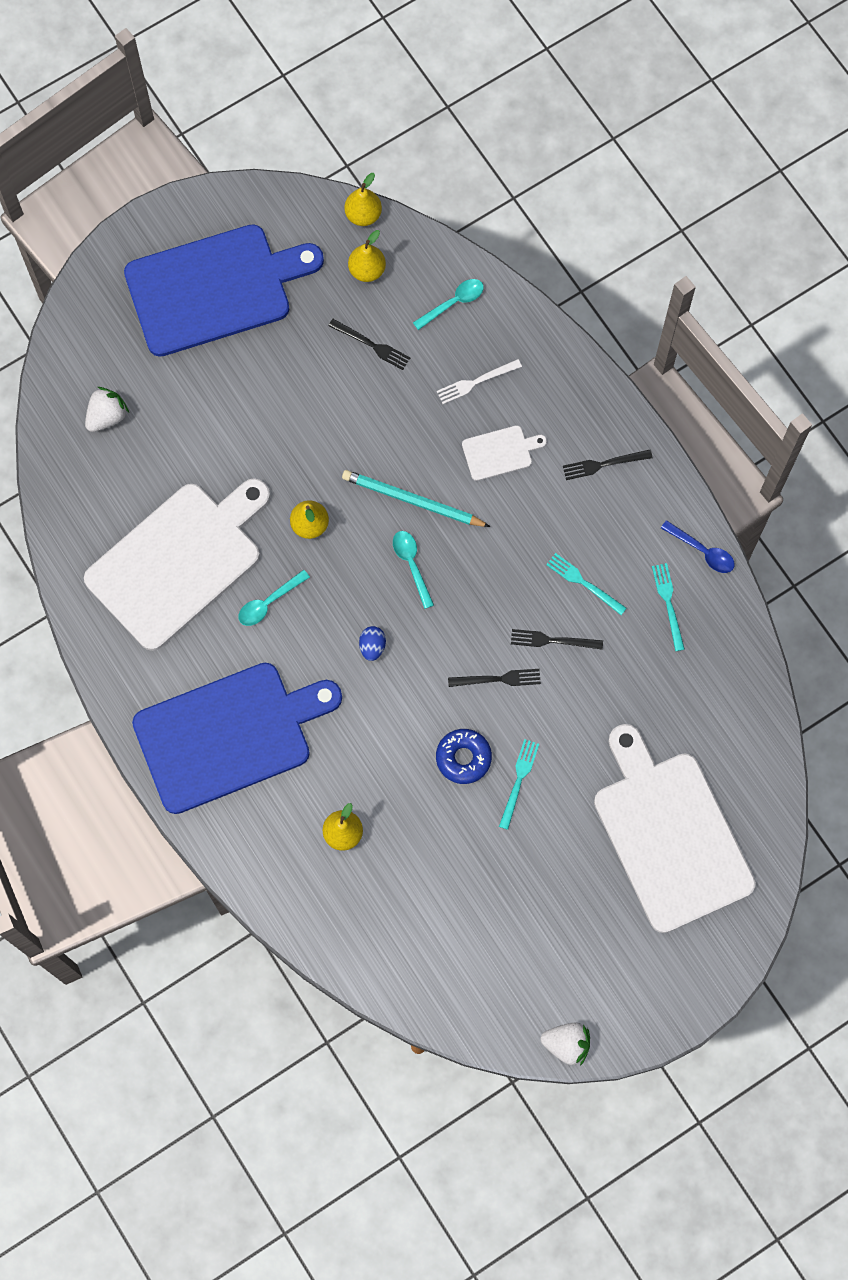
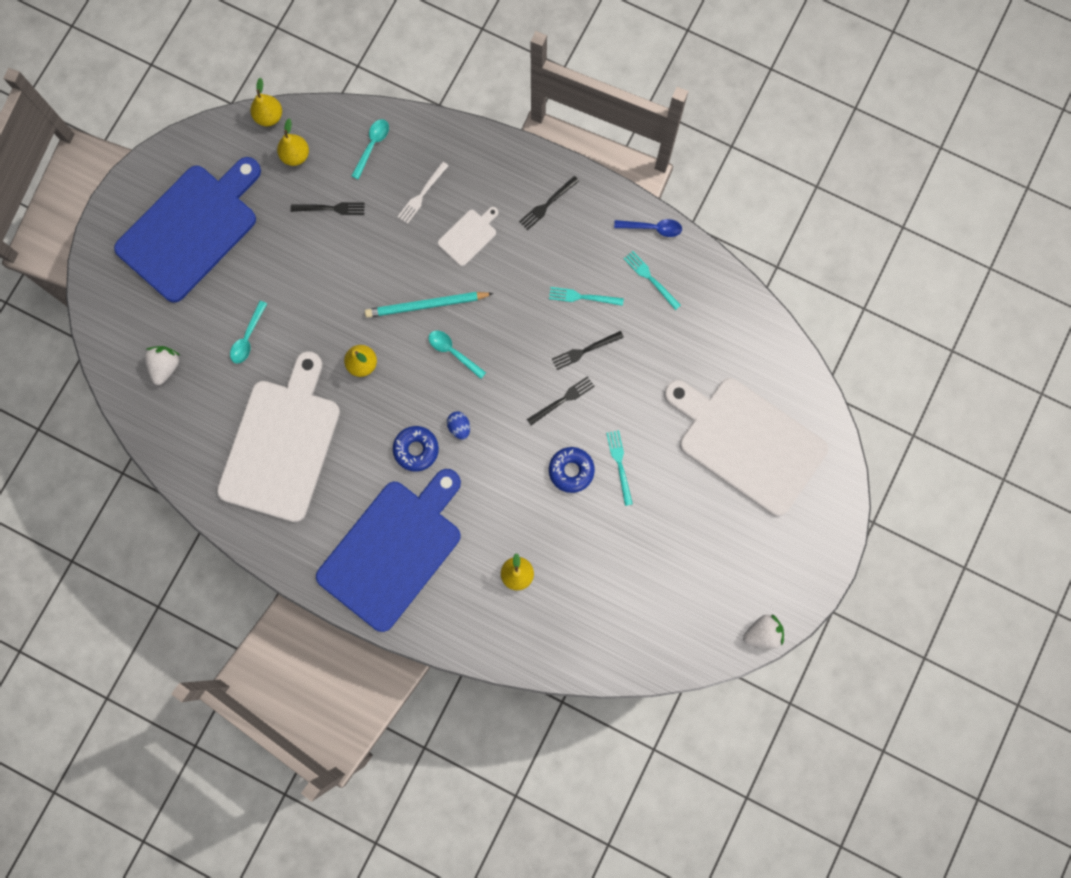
camera: 30 degrees left, 5 degrees up
turquoise spoon [238,570,310,626] -> turquoise spoon moved to [230,301,267,364]
none -> blue donut [393,426,439,472]

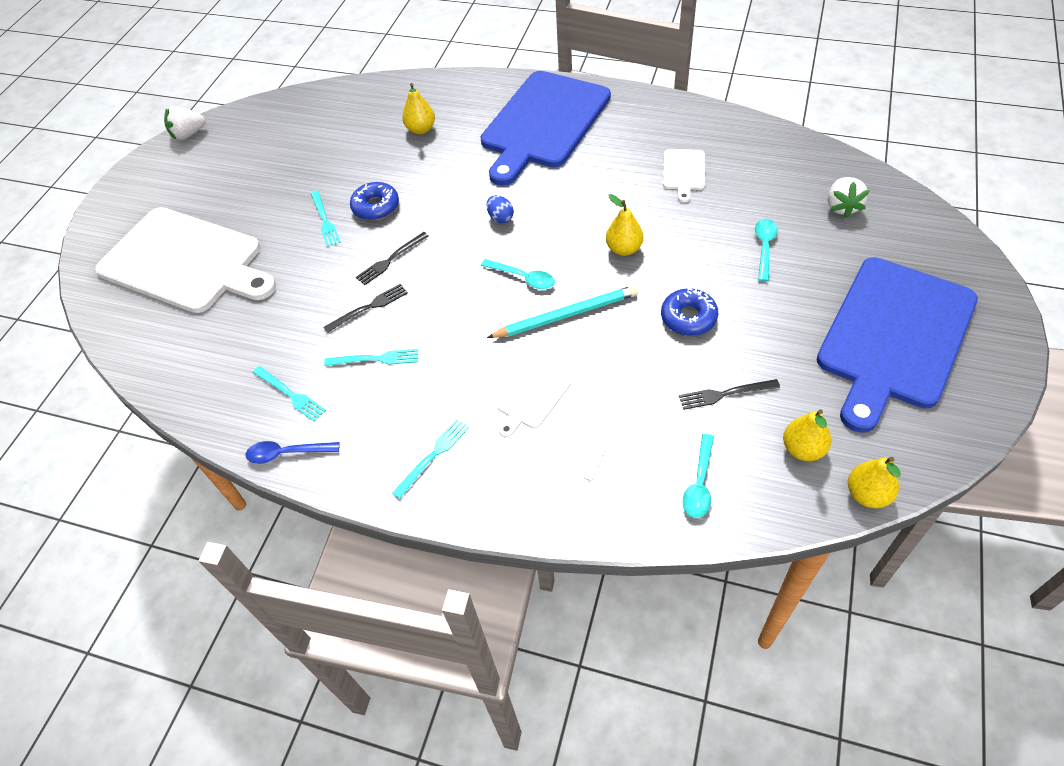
camera: 175 degrees right, 25 degrees down
white cutting board [217,351,340,522] -> white cutting board [663,149,705,203], size x0.42
blue donut [393,426,439,472] -> blue donut moved to [661,288,718,336]
black fork [519,176,579,230] -> turquoise fork [392,419,469,499]

